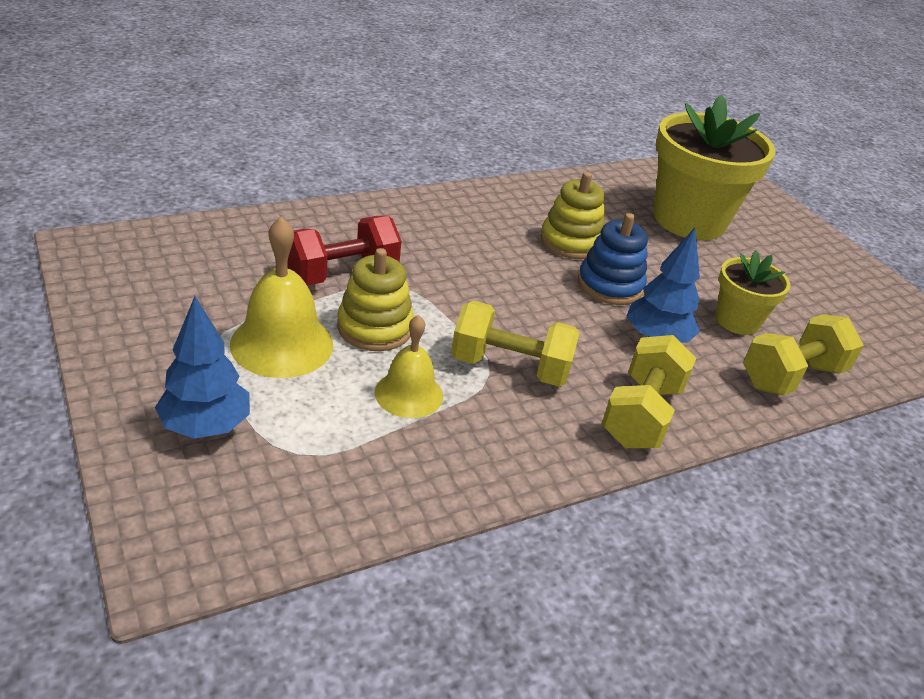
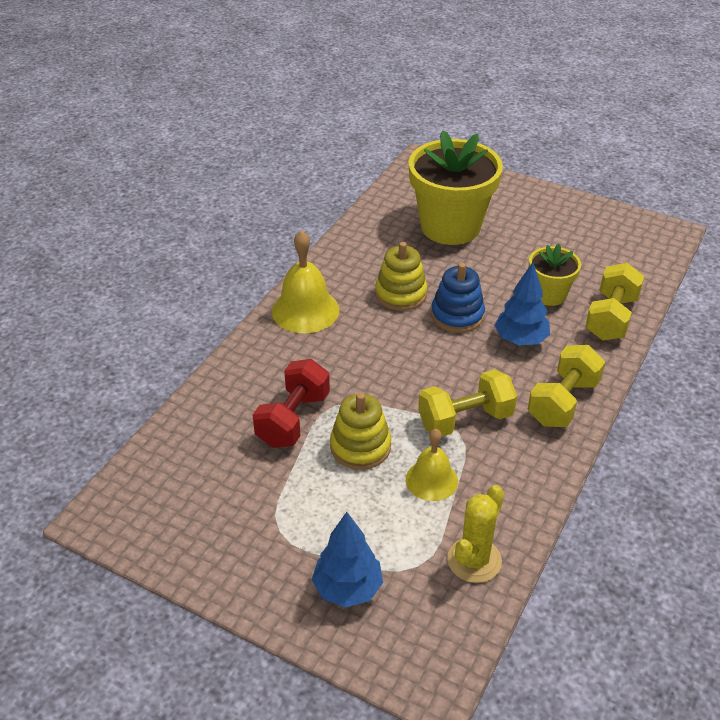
camera: 30 degrees left, 5 degrees up
yellow bell [230,217,333,378] -> yellow bell moved to [272,230,340,333]
yellow dumbbell [602,335,696,448] -> yellow dumbbell turned 45 degrees clockwise [528,345,605,427]
none -> yellow cactus [447,485,504,583]

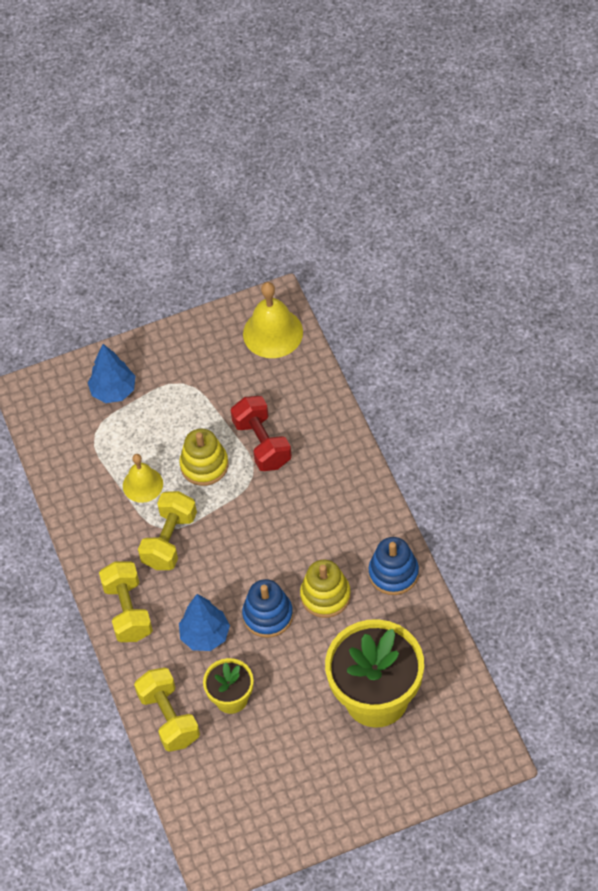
camera: 135 degrees right, 15 degrees up
yellow bell [272,230,340,333] -> yellow bell moved to [243,282,303,358]
yellow cactus [447,485,504,583] -> none
none -> blue stacking toy [369,537,419,595]

